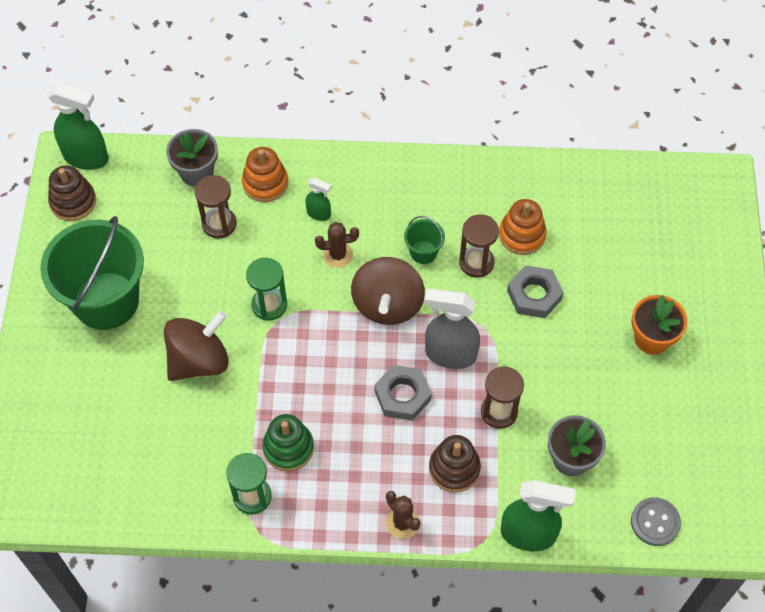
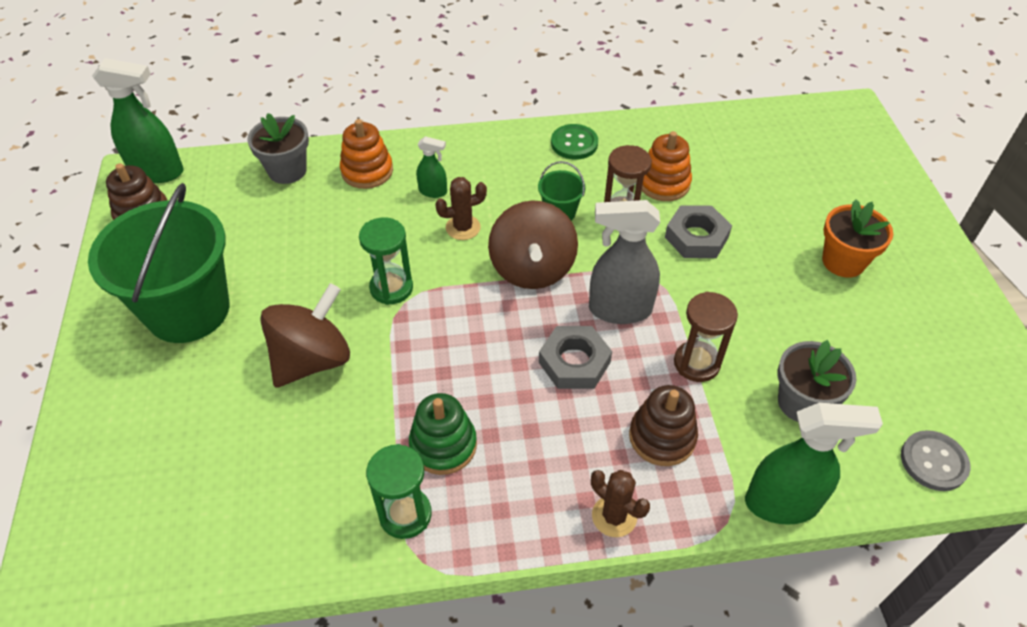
camera: 10 degrees left, 10 degrees down
brown hourglass [195,175,237,239] -> none
none -> green button [551,124,598,159]

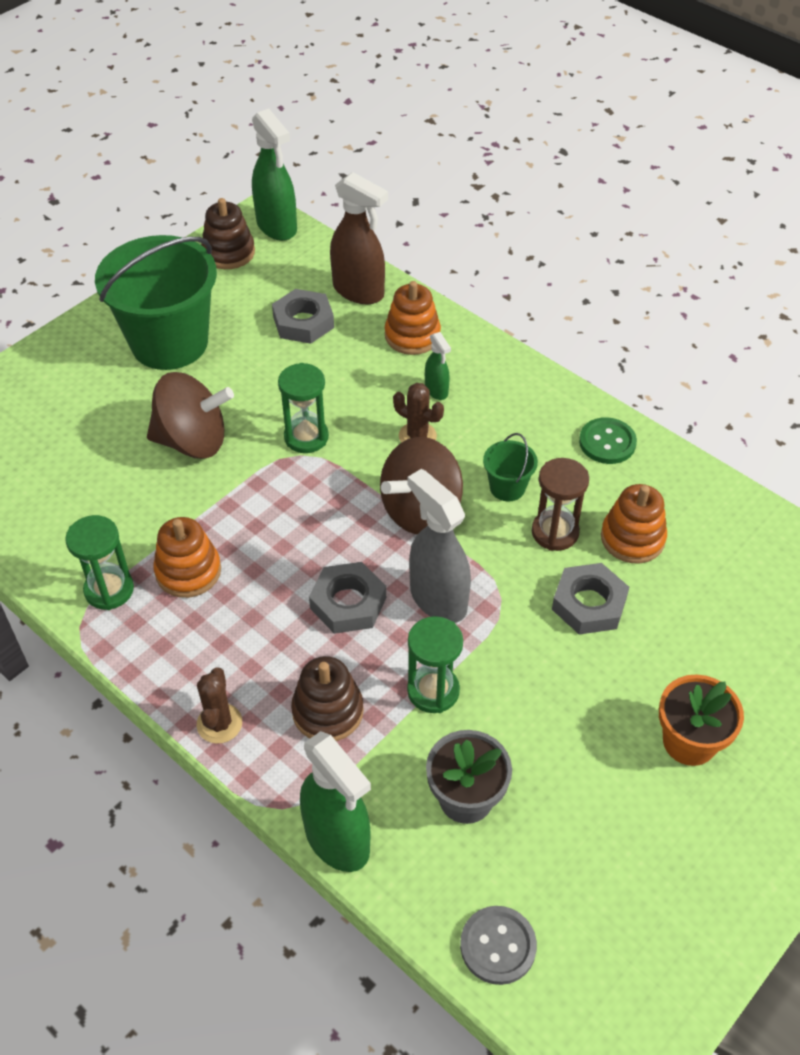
camera: 50 degrees right, 0 degrees up
grey flower pot [247,113,309,184] -> brown spray bottle [330,172,388,304]
green stacking toy [409,393,477,475] -> orange stacking toy [154,517,221,598]
brown hourglass [674,292,738,382] -> green hourglass [407,616,463,713]
none -> grey nut [272,289,334,344]

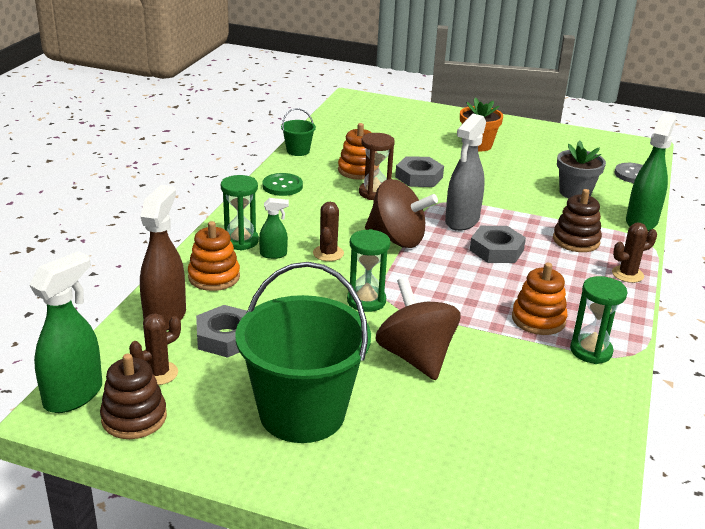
camera: 115 degrees left, 20 degrees down
green hourglass [407,616,463,713] -> green hourglass moved to [221,175,259,250]
green spray bottle [425,332,451,400] -> green spray bottle turned 45 degrees clockwise [259,198,289,259]
green bucket [483,433,538,501] -> green bucket moved to [281,108,316,156]
none -> brown cactus [129,313,181,385]

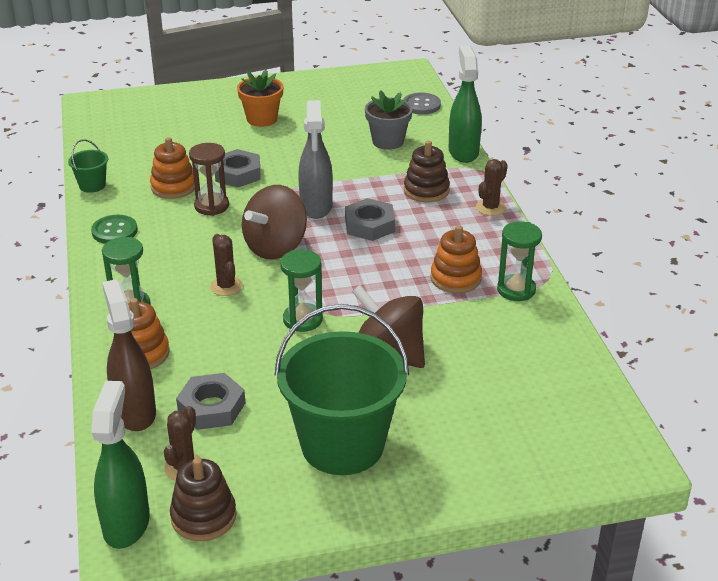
camera: 30 degrees left, 5 degrees up
green spray bottle [259,198,289,259] -> none
brown spinning top [365,179,438,248] -> brown spinning top turned 135 degrees clockwise [242,185,307,259]

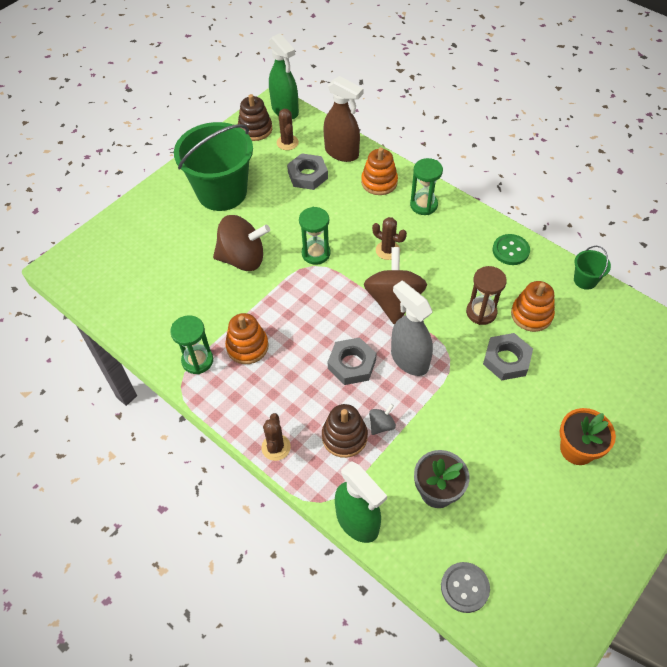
camera: 145 degrees right, 20 degrees up
none -> grey spinning top [369,404,396,435]

